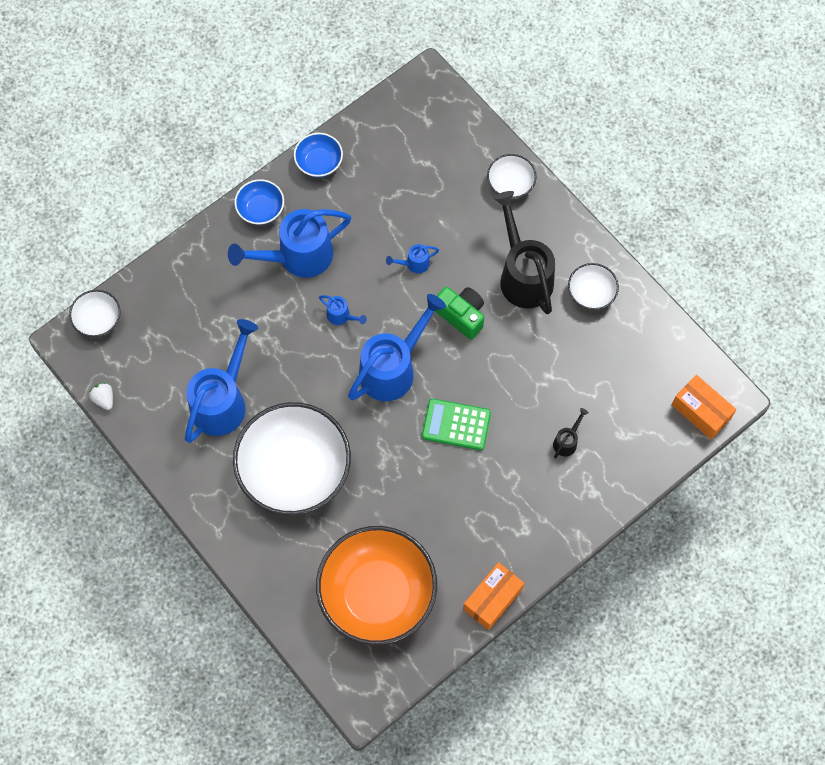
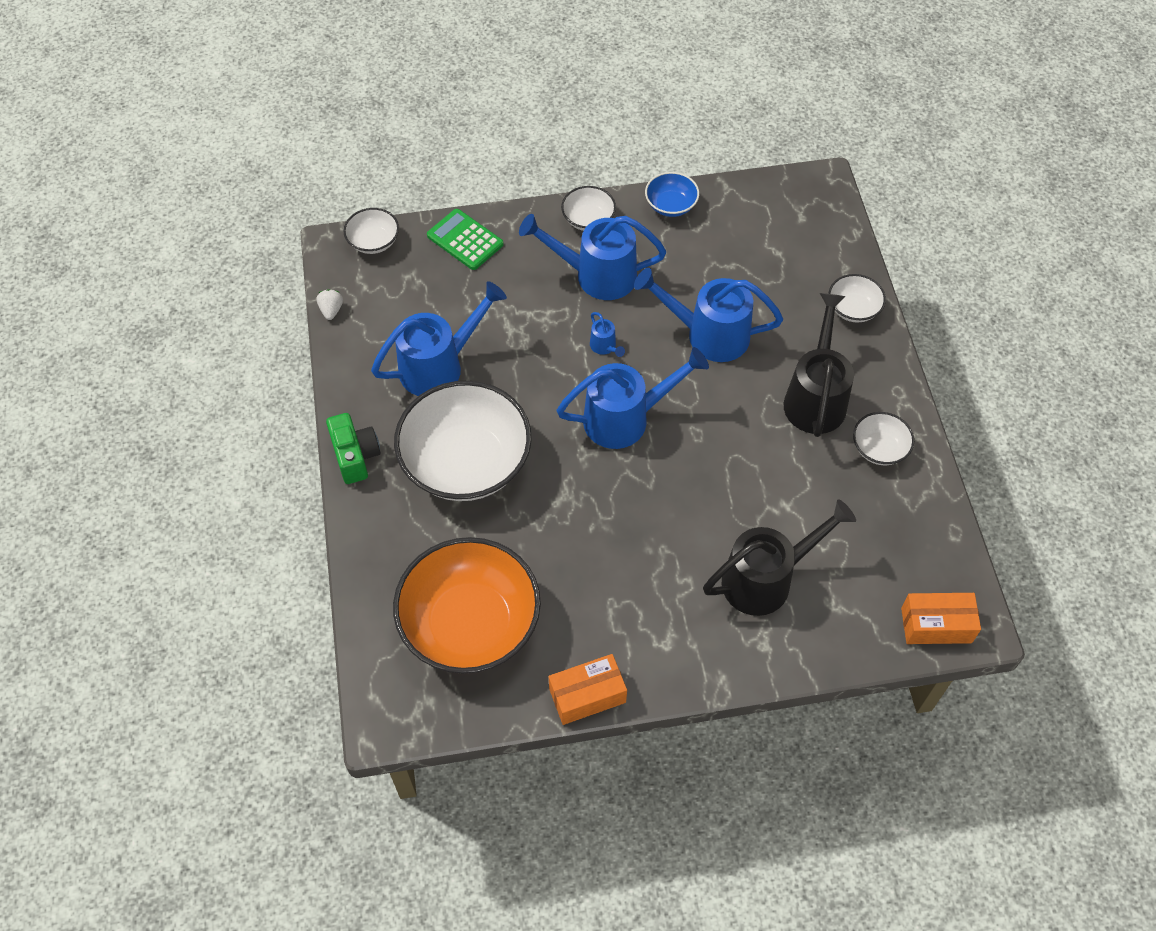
camera: 30 degrees right, 10 degrees down
blue bowl [235,179,284,225] -> white bowl [561,186,616,231]
blue watering can [386,244,439,273] -> blue watering can [634,268,783,362], size x2.33
green calculator [422,399,491,450] -> green calculator moved to [427,209,504,270]
green camera [435,287,484,340] -> green camera moved to [326,413,381,484]
black watering can [553,408,589,459] -> black watering can [703,499,856,616], size x2.33
orange box [672,375,737,439] -> orange box turned 75 degrees counterclockwise [901,593,981,644]

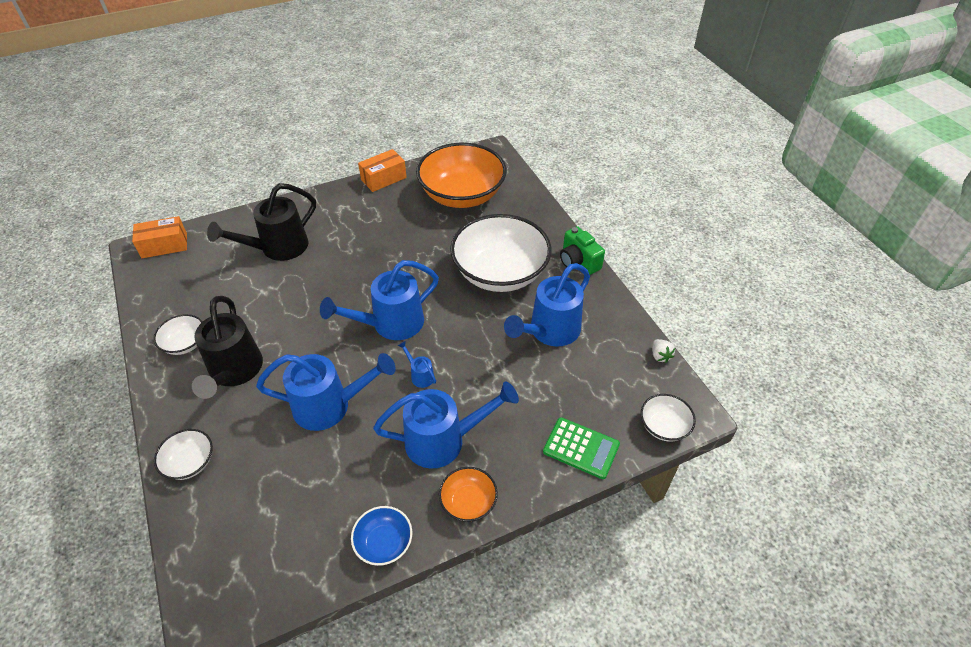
camera: 165 degrees right, 10 degrees down
white bowl [561,186,616,231] -> orange bowl [439,467,498,522]

